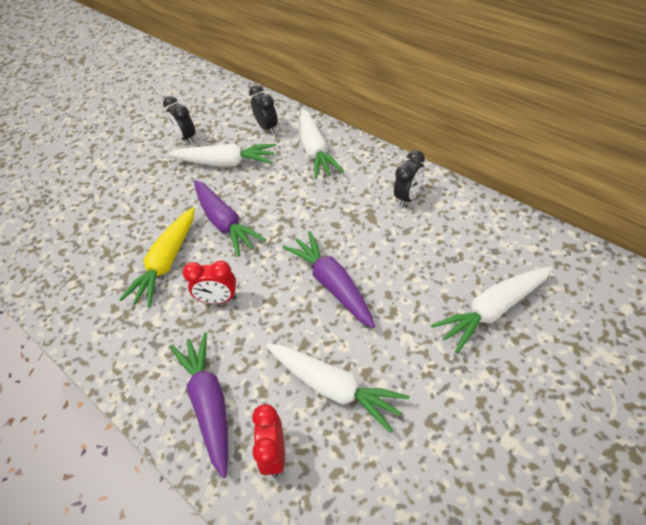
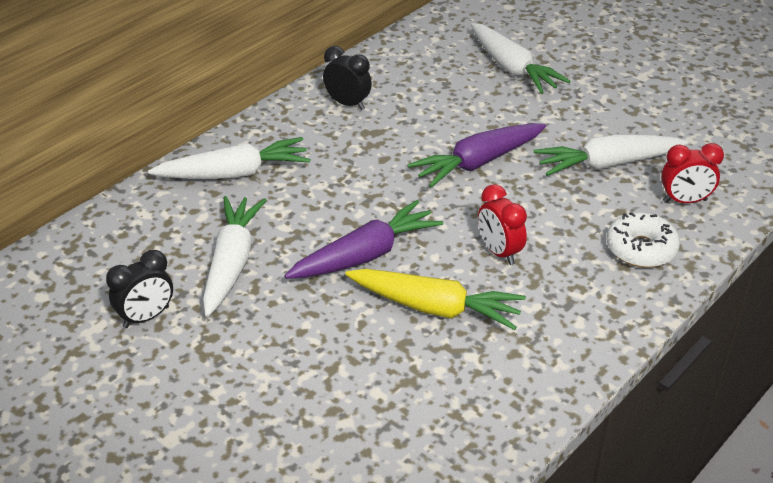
camera: 95 degrees left, 10 degrees down
purple carrot [170,332,228,478] -> white donut [606,212,680,268]
red clock [183,261,237,304] -> red clock turned 150 degrees clockwise [478,184,527,265]
black clock [249,85,278,134] -> none
white carrot [266,344,410,433] -> white carrot turned 135 degrees counterclockwise [534,135,689,176]

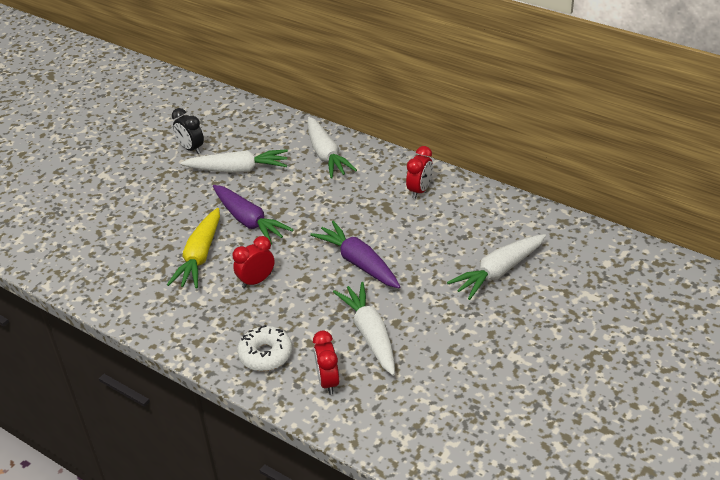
camera: 85 degrees right, 0 degrees up
black clock [323,46,372,110] -> red clock [406,146,433,199]

